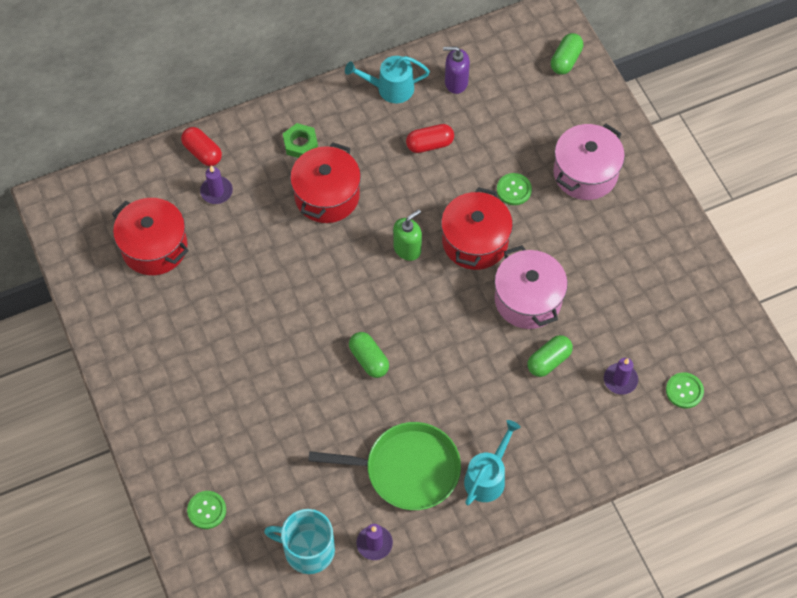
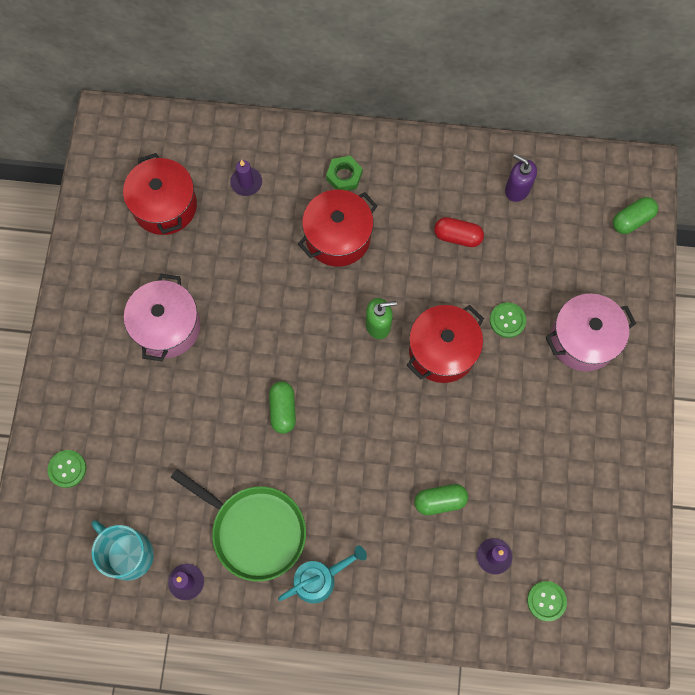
camera: 30 degrees right, 10 degrees up
red capsule [181,127,222,166] -> none
turquoise watering can [345,56,430,103] -> none
pink pot [495,245,568,329] -> pink pot moved to [124,274,200,361]

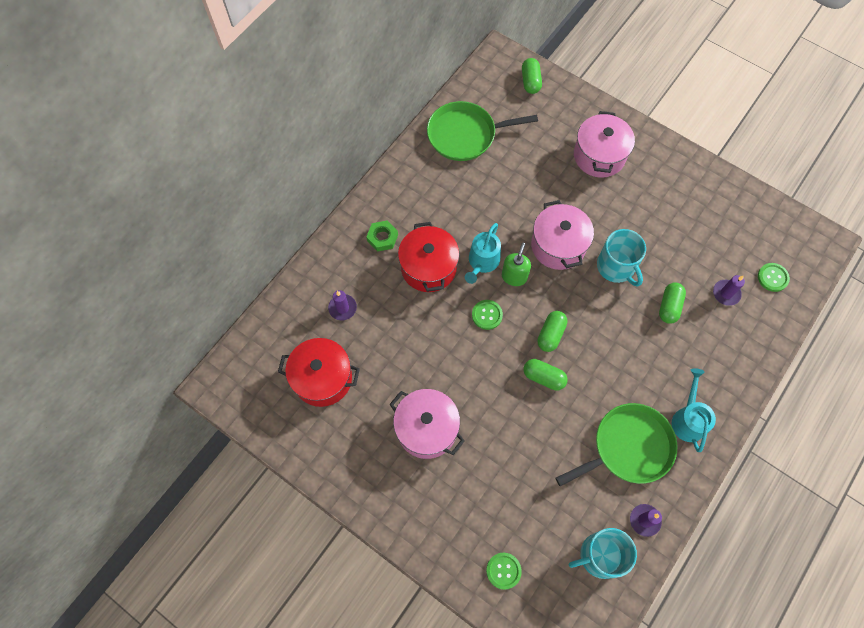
camera: 60 degrees left, 5 degrees down
red pot [407,305,484,383] -> pink pot [531,200,594,270]
red capsule [434,217,484,247] -> none
green button [490,302,526,338] -> green button moved to [472,300,503,330]
purple soap dispenser [505,154,537,202] -> green pan [427,101,538,161]
none -> turquoise watering can [465,223,501,284]
none -> green capsule [538,311,568,352]
none -> turquoise mug [597,229,646,287]

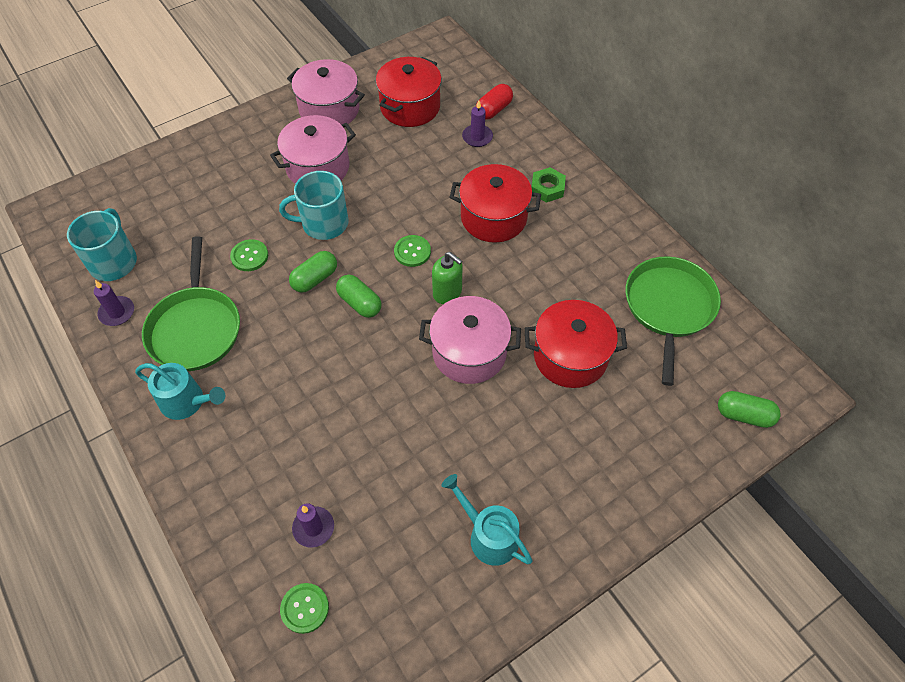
camera: 110 degrees right, 10 degrees down
turquoise watering can [465,223,501,284] -> turquoise watering can moved to [441,474,533,566]
green button [486,553,522,590] -> green button moved to [230,239,268,271]
pink pot [574,111,635,178] -> pink pot moved to [287,59,365,125]
turquoise mug [597,229,646,287] -> turquoise mug moved to [279,171,348,240]
green capsule [659,283,686,324] -> none
none -> red capsule [476,84,513,120]
none -> red pot [525,300,627,388]

